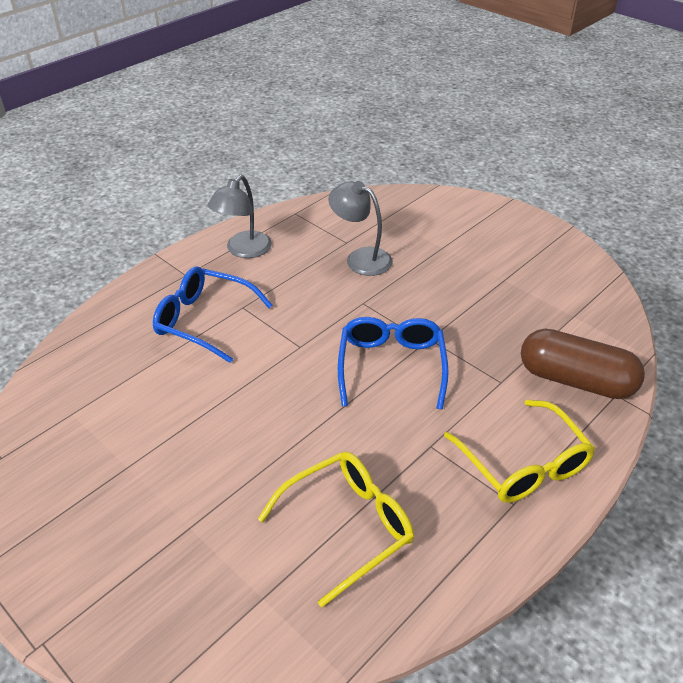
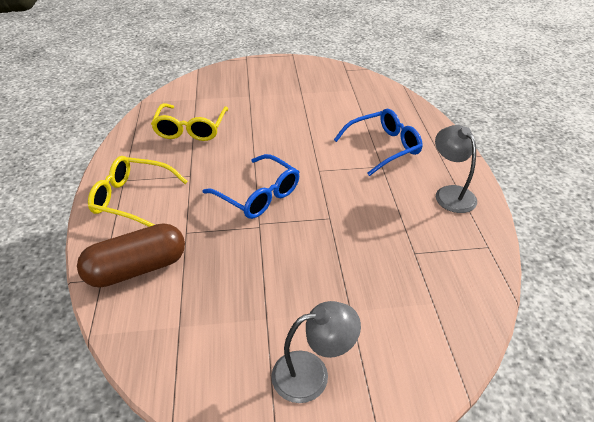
camera: 130 degrees right, 0 degrees up
grey lamp [328,181,393,276] -> grey lamp moved to [271,301,361,403]

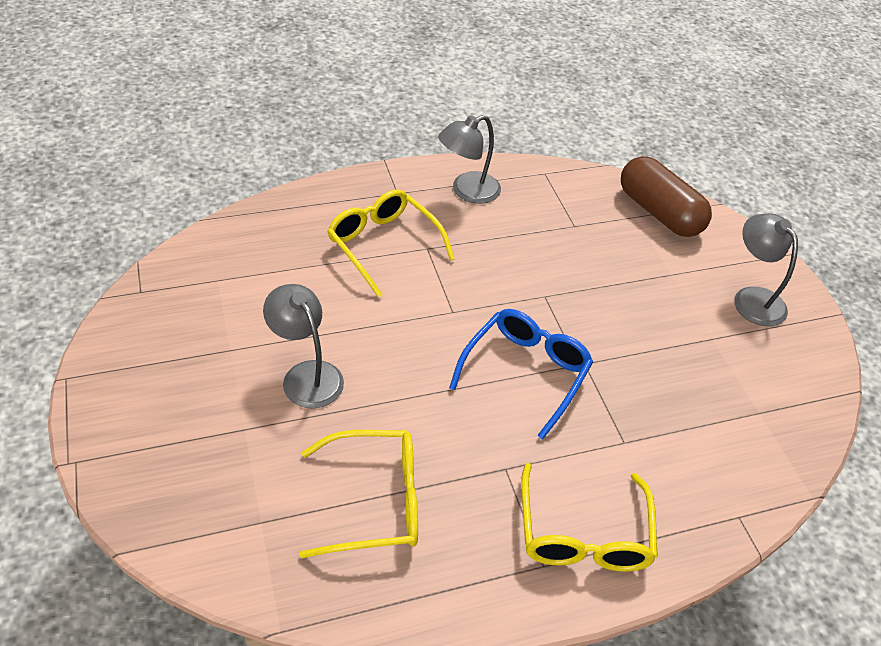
camera: 105 degrees left, 5 degrees up
brown capsule [77,223,185,288] -> brown capsule moved to [621,156,712,237]
blue glasses [334,109,423,176] -> yellow glasses [327,189,455,297]
none -> grey lamp [263,284,344,408]

